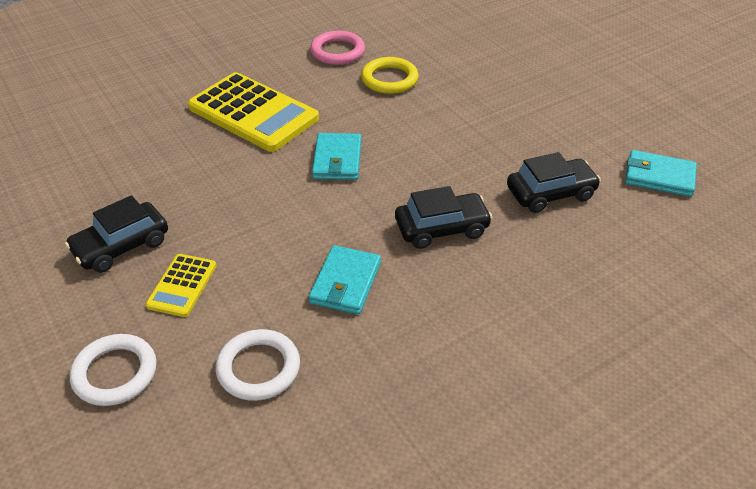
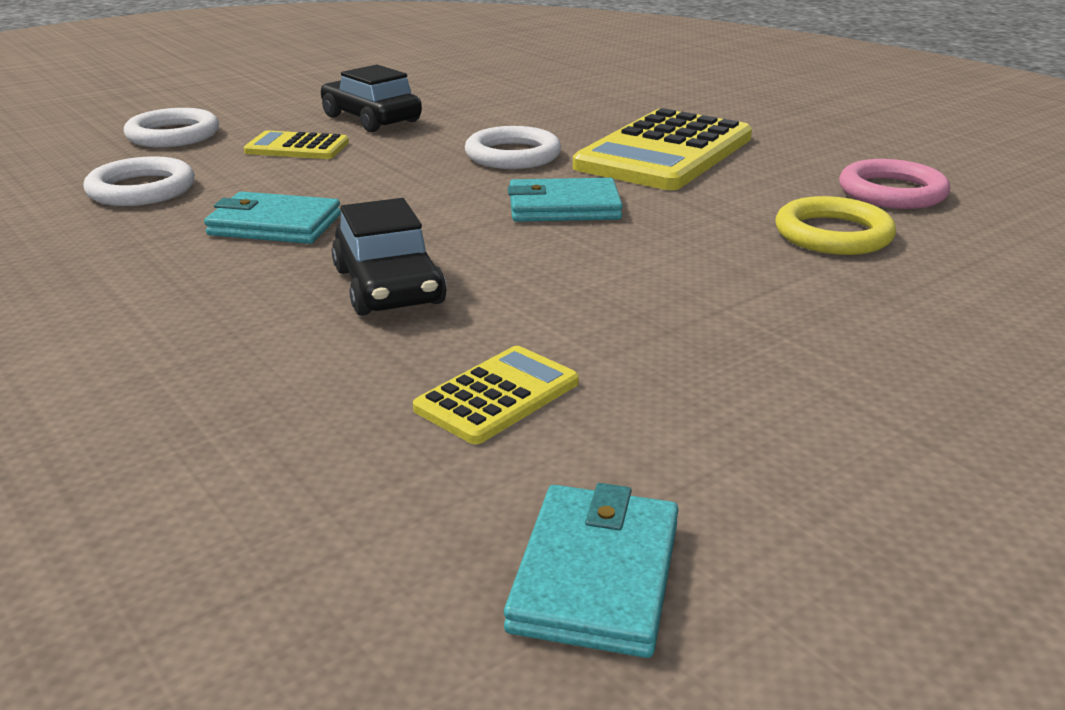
camera: 85 degrees right, 15 degrees down
black car [507,152,601,213] -> yellow calculator [413,346,579,444]
none -> white ring [465,126,561,169]

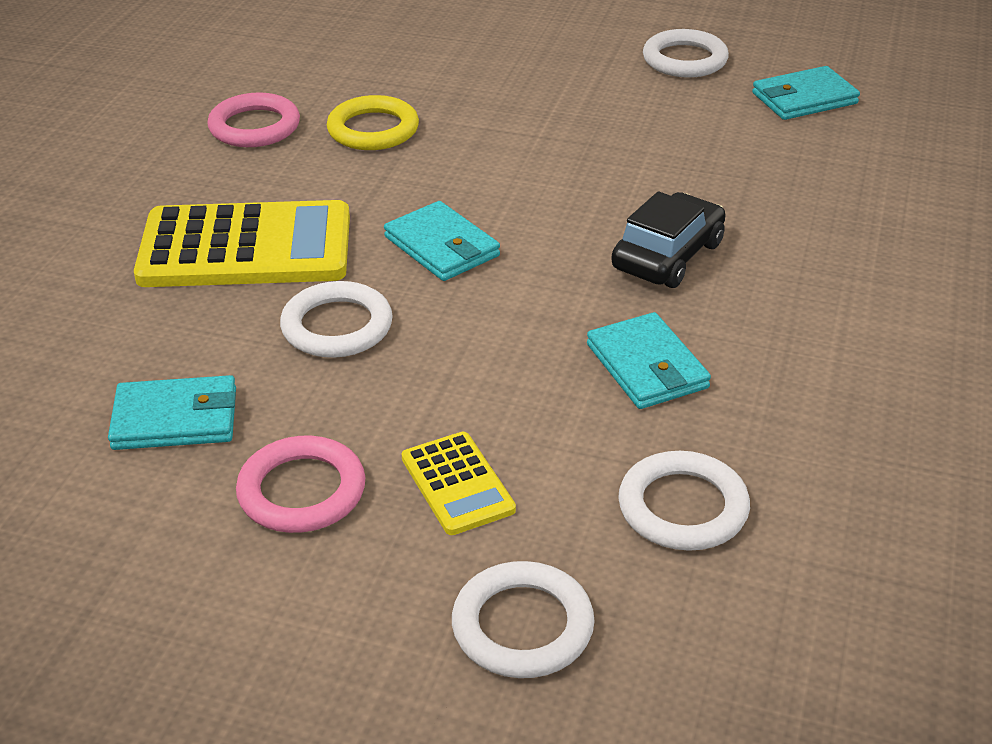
camera: 125 degrees left, 10 degrees up
black car [321,65,422,132] -> pink ring [236,436,365,533]
yellow calculator [413,346,579,444] -> none
none -> turquoise wallet [108,375,236,450]
none -> white ring [643,29,729,78]

